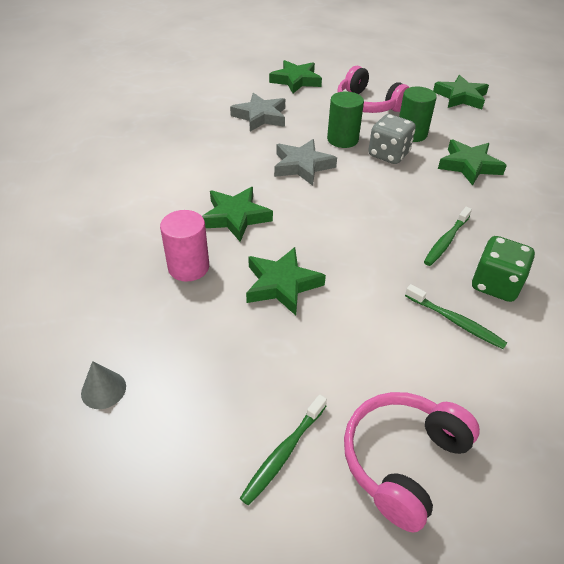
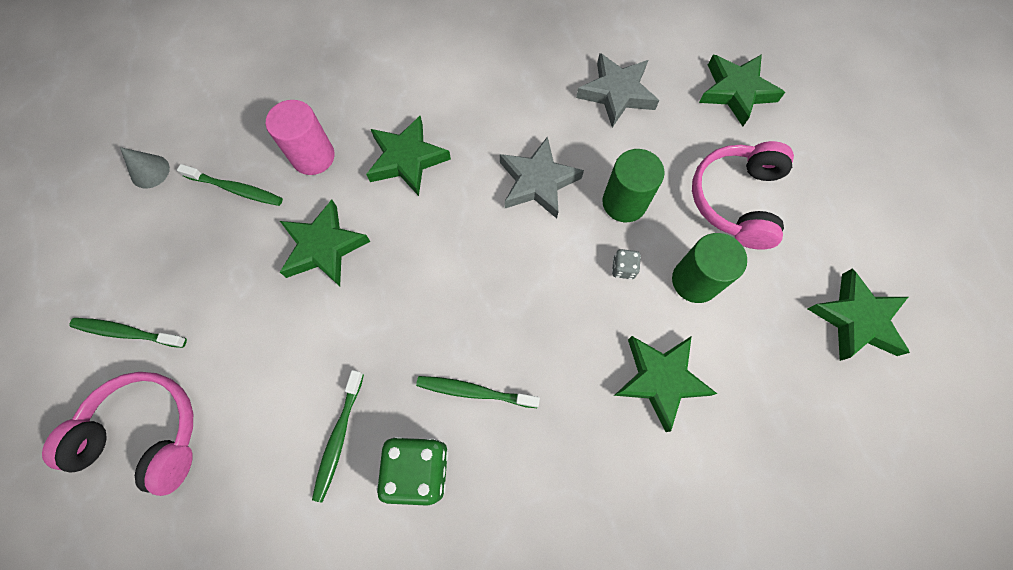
camera: 65 degrees right, 25 degrees up
grey dice [368,114,416,164] -> grey dice [612,249,641,279], size x0.47
none -> green toothbrush [177,164,283,206]

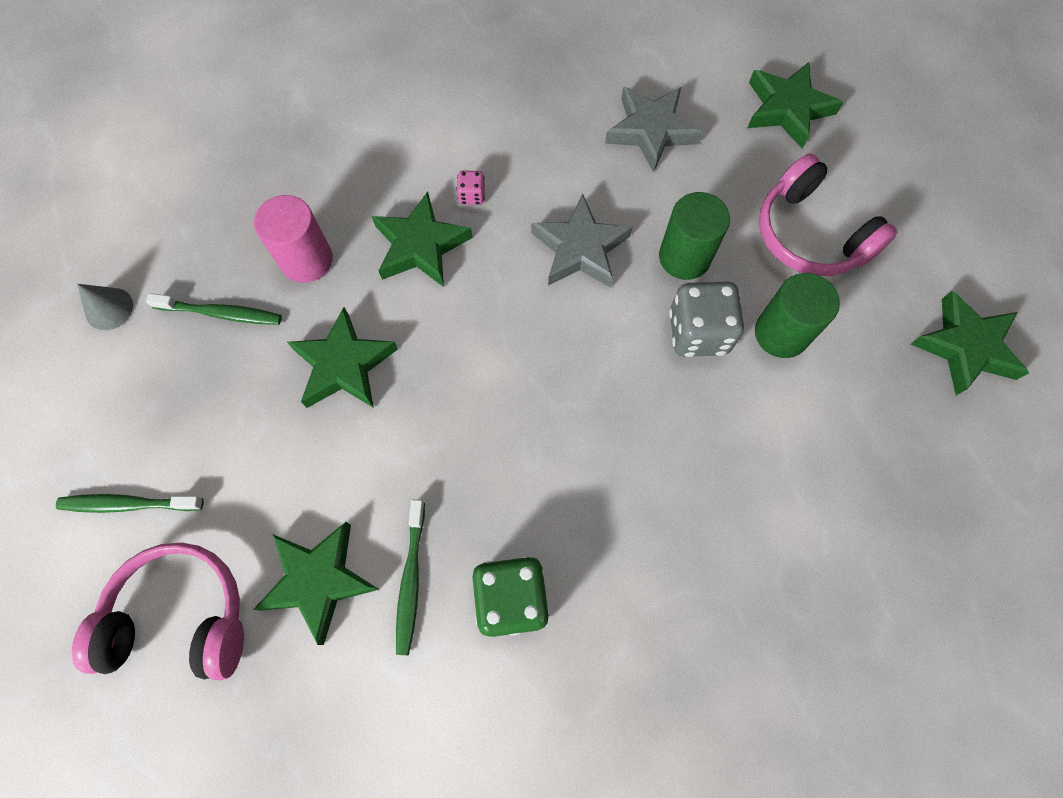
camera: 10 degrees left, 0 degrees up
green toothbrush [416,376,540,408] -> none
grey dice [612,249,641,279] -> grey dice [669,282,744,357], size x2.13
green star [614,336,717,432] -> green star moved to [253,522,380,645]
pink headphones [692,141,794,250] -> pink headphones turned 45 degrees counterclockwise [759,153,897,276]
none -> pink dice [456,170,485,205]

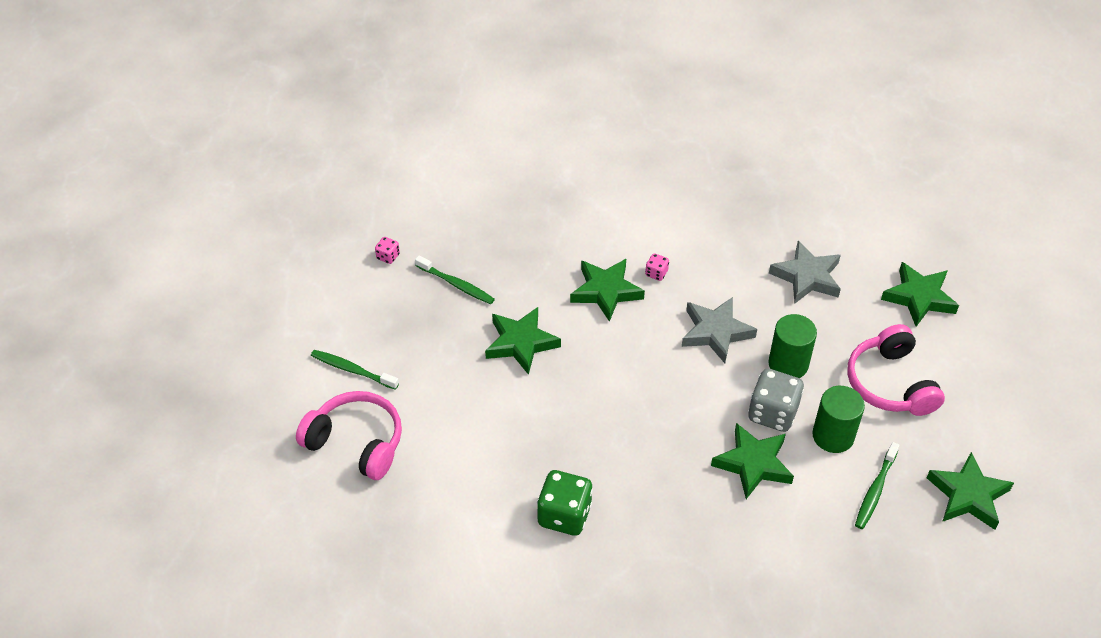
camera: 25 degrees right, 20 degrees down
grey cone [77,284,133,330] -> pink dice [375,237,400,264]
green star [253,522,380,645] -> green star moved to [711,423,794,499]
pink cylinder [254,195,333,283] -> none
green toothbrush [396,499,425,655] -> green toothbrush moved to [855,442,900,529]

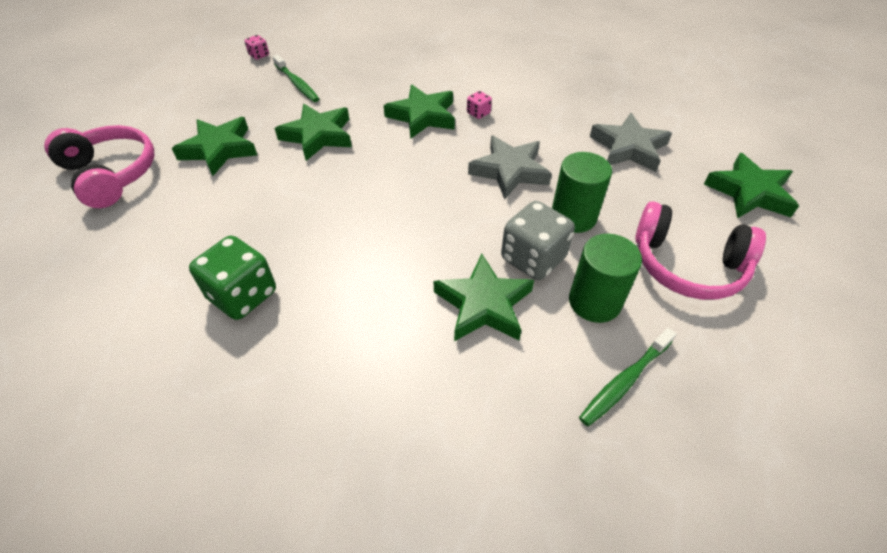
camera: 20 degrees right, 0 degrees up
green toothbrush [311,350,399,390] -> none
pink headphones [847,324,945,416] -> pink headphones turned 75 degrees counterclockwise [635,201,766,300]
green star [927,452,1014,530] -> green star moved to [172,117,257,176]

